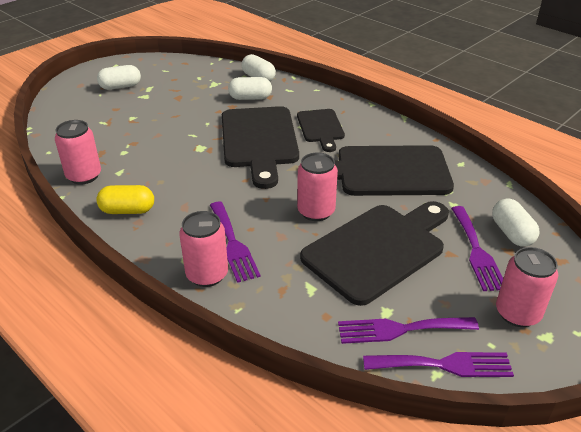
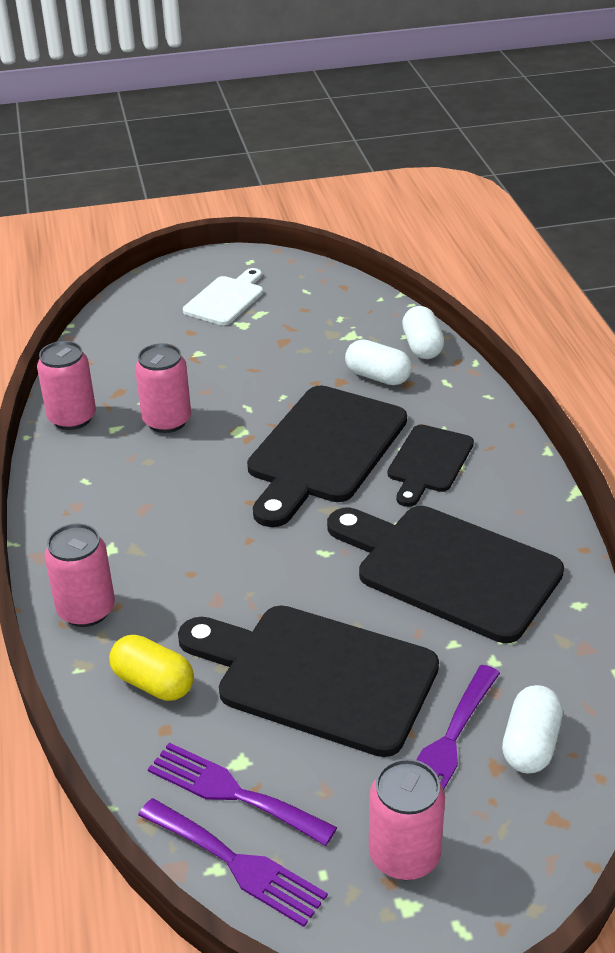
camera: 35 degrees right, 0 degrees up
yellow capsule [96,185,154,214] -> yellow capsule moved to [109,635,194,701]
white capsule [97,65,141,90] -> white cutting board [183,268,263,325]
purple fork [210,202,261,283] -> none
pink can [297,153,338,221] -> pink can moved to [135,343,191,433]
black cutting board [300,201,449,306] -> black cutting board turned 150 degrees counterclockwise [178,605,439,757]

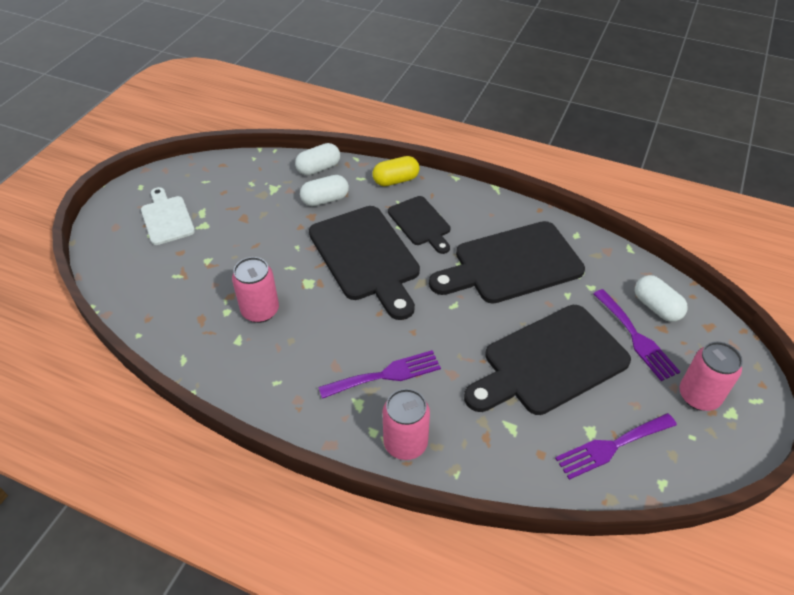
camera: 55 degrees left, 10 degrees up
pink can [37,341,96,430] -> none
yellow capsule [109,635,194,701] -> yellow capsule moved to [372,156,420,186]
purple fork [138,798,328,927] -> purple fork moved to [318,350,441,399]
white capsule [402,306,444,359] -> white capsule turned 60 degrees counterclockwise [295,143,340,175]

